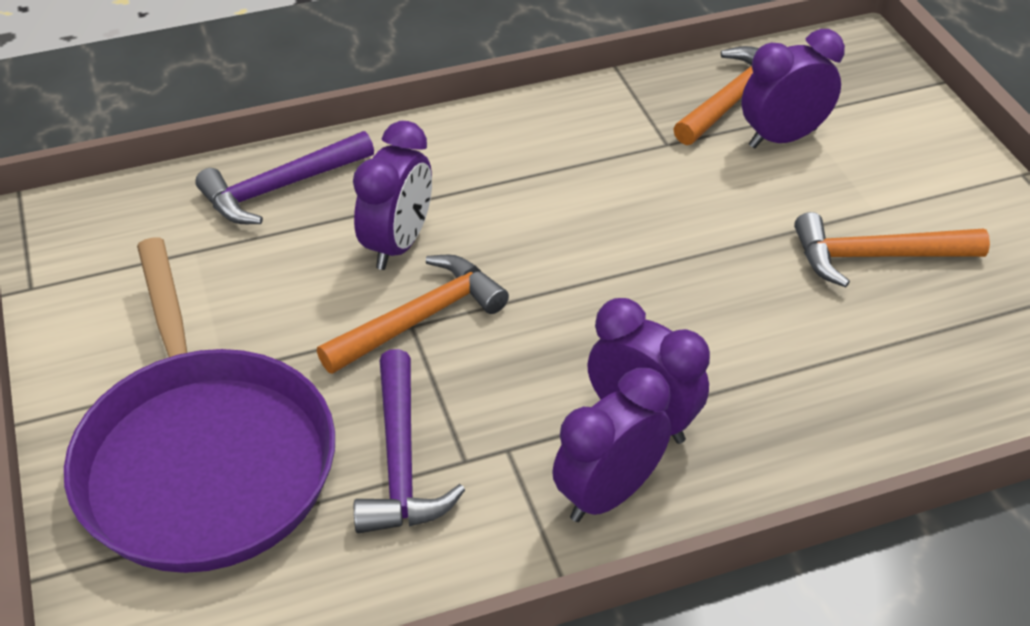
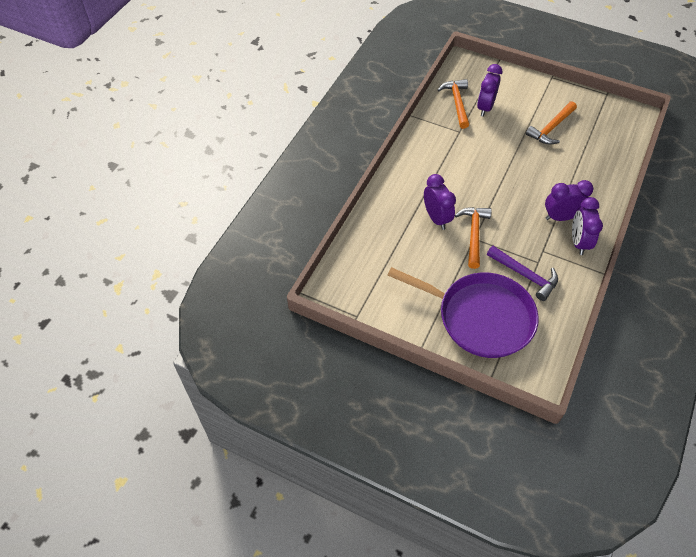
camera: 45 degrees left, 10 degrees up
purple hammer [195,131,374,224] -> none

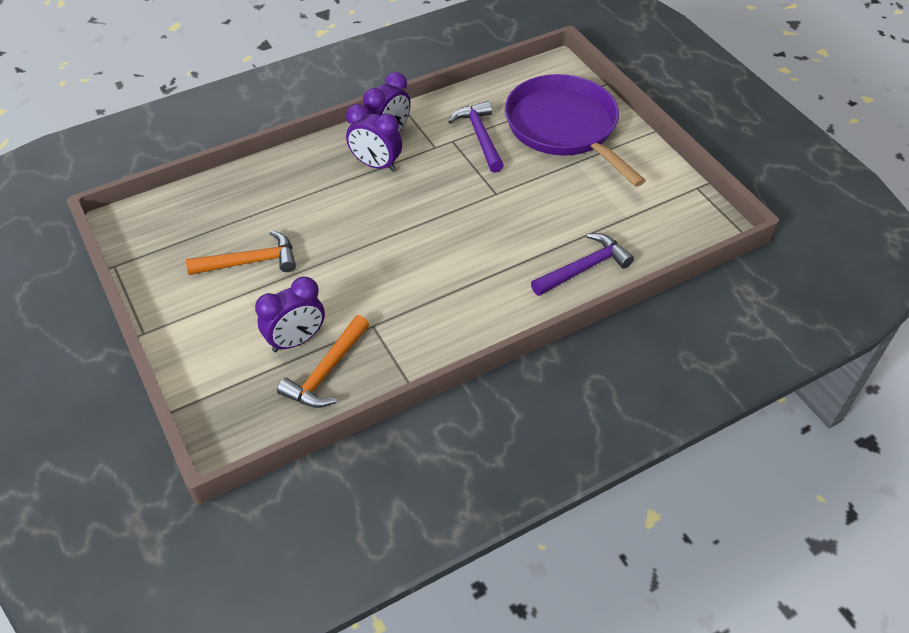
camera: 145 degrees left, 5 degrees down
purple clock [424,174,456,230] -> none
orange hammer [455,207,492,269] -> none
none -> purple hammer [531,233,634,296]

